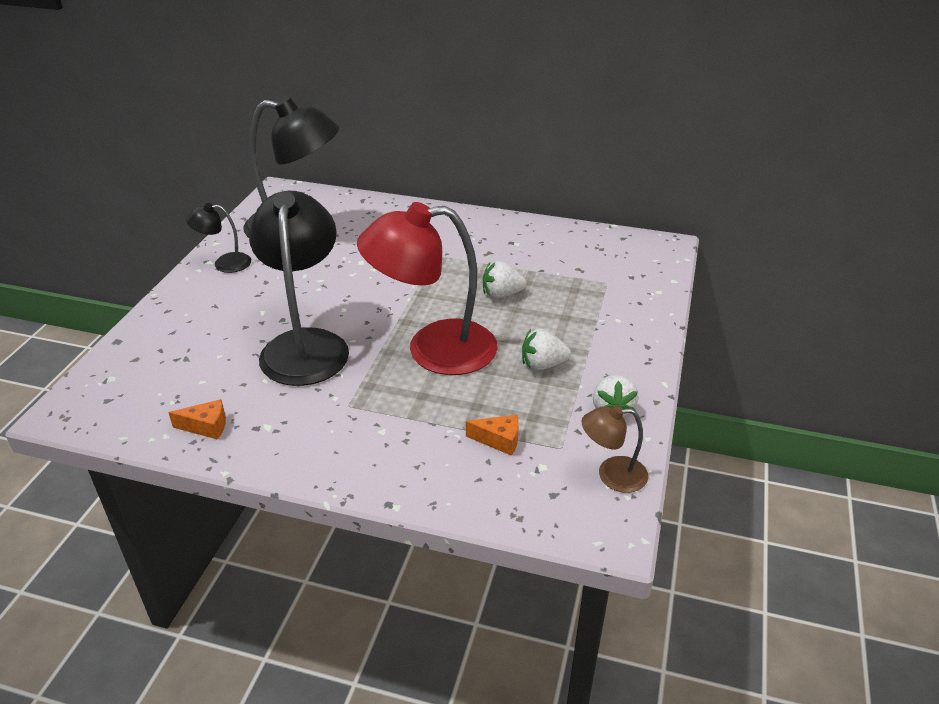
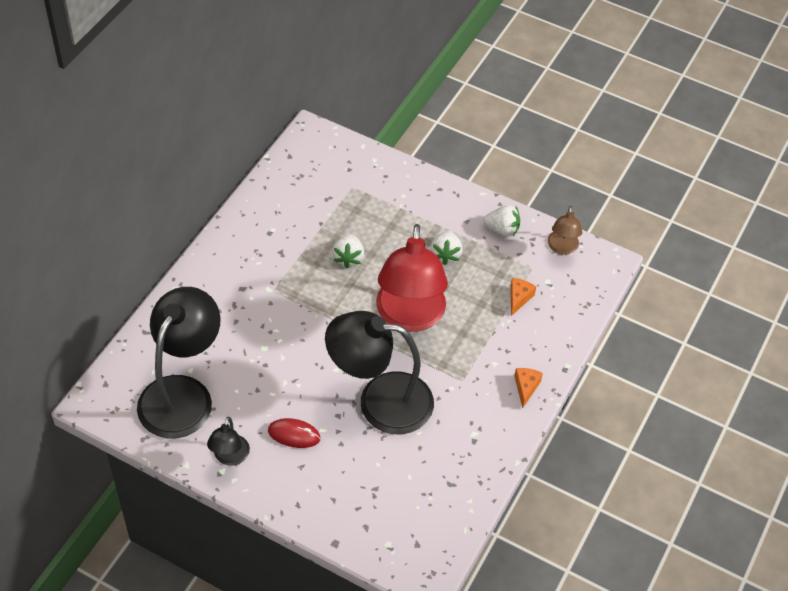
camera: 80 degrees left, 15 degrees up
orange cheese [168,399,226,440] -> orange cheese moved to [514,368,543,408]
none -> red mouse [268,418,321,448]

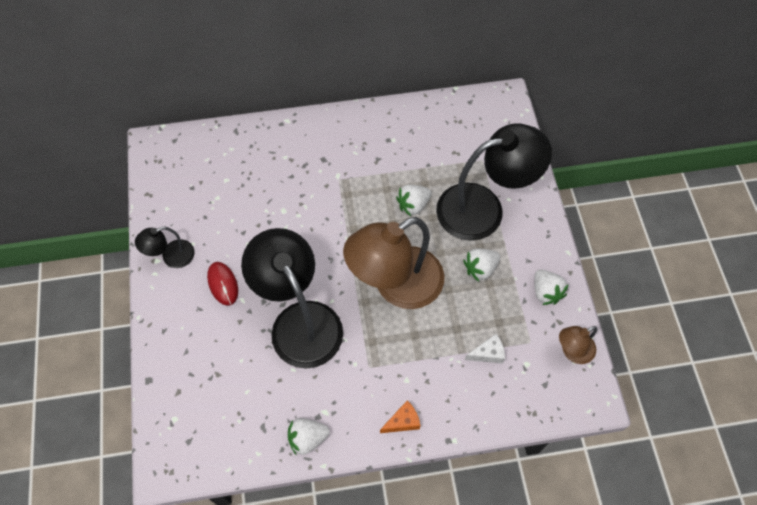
camera: 55 degrees right, 10 degrees up
black lamp [137,287,221,438] -> black lamp moved to [436,123,552,241]
red lamp [376,224,448,332] -> brown lamp [343,217,444,309]
orange cheese [511,278,536,316] -> white cheese [465,334,505,364]
none -> white strawberry [288,418,330,456]

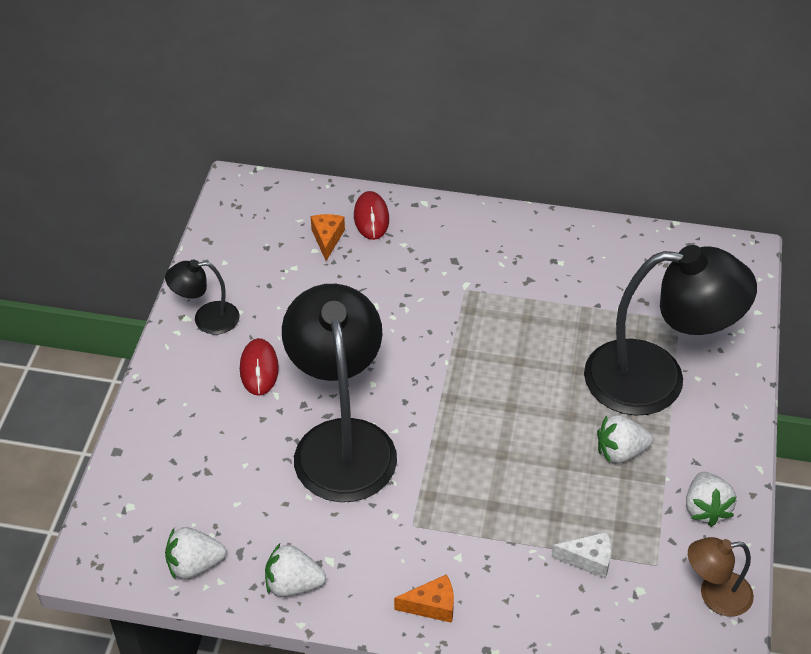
camera: 20 degrees right, 15 degrees down
brown lamp [343,217,444,309] -> none
white strawberry [396,184,432,216] -> white strawberry moved to [165,527,226,579]
none -> orange cheese [311,214,345,261]
none -> red mouse [354,191,389,240]

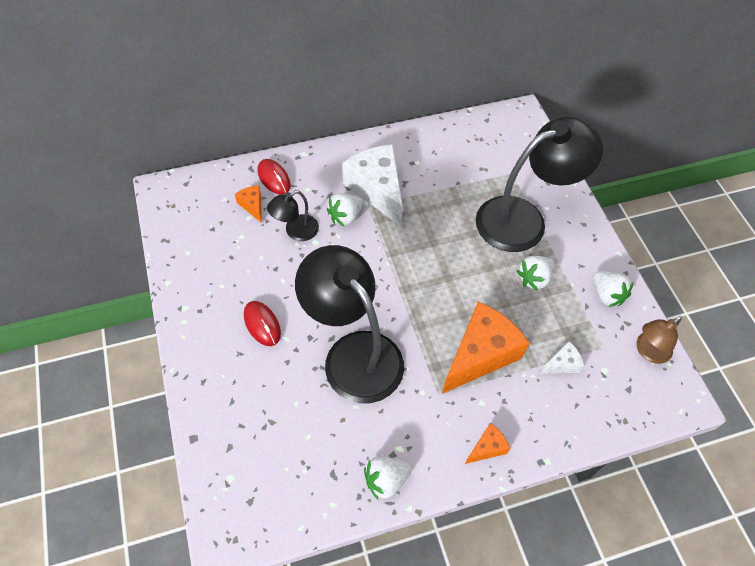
camera: 30 degrees left, 10 degrees up
black lamp [165,260,240,334] -> black lamp moved to [267,190,319,241]
white strawberry [165,527,226,579] -> white strawberry moved to [327,193,363,226]
none -> white cheese [342,144,403,227]
none -> orange cheese [442,302,529,394]

